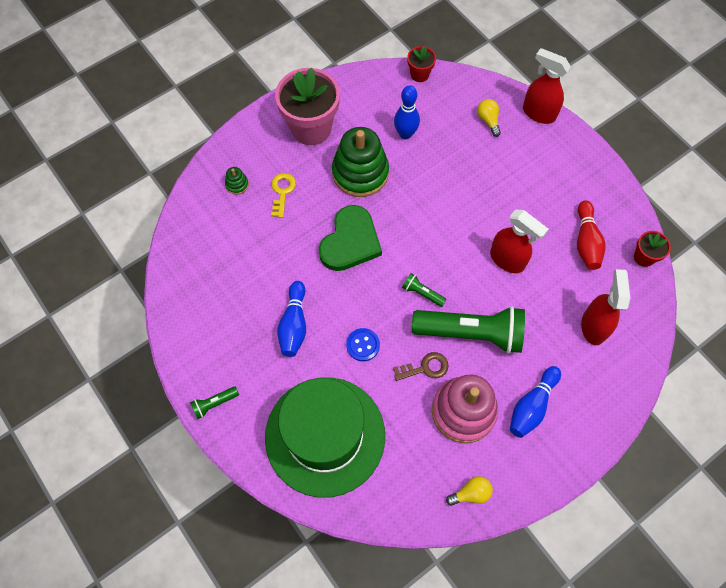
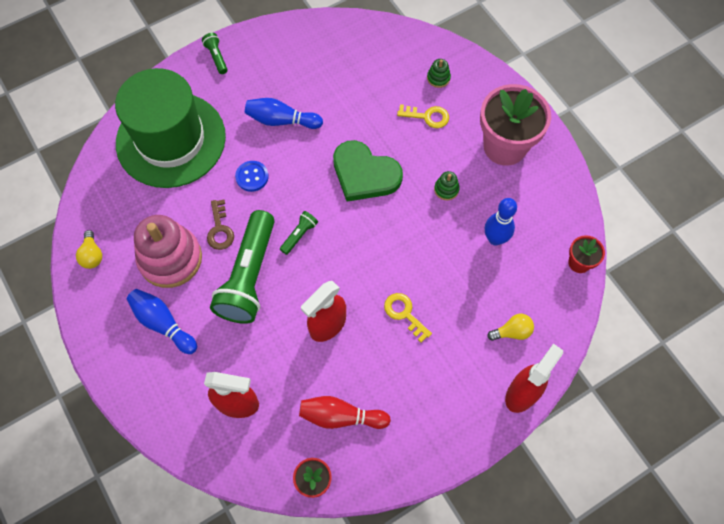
camera: 95 degrees right, 0 degrees up
green stacking toy [332,127,389,197] -> green stacking toy [434,171,460,200], size x0.41
none -> yellow key [384,293,432,342]

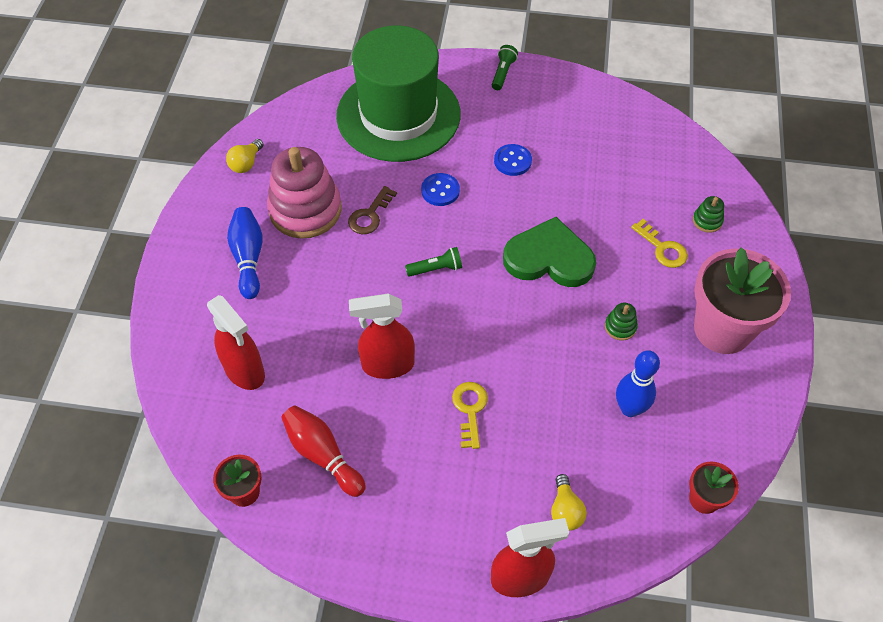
camera: 40 degrees right, 10 degrees down
green flashlight [210,210,274,324] -> none
blue bowling pin [245,98,323,129] -> blue button [494,144,532,176]
green heart [333,140,403,202] -> green heart turned 120 degrees clockwise [503,217,596,287]
yellow light bulb [487,314,534,341] -> yellow light bulb turned 60 degrees clockwise [551,474,587,531]

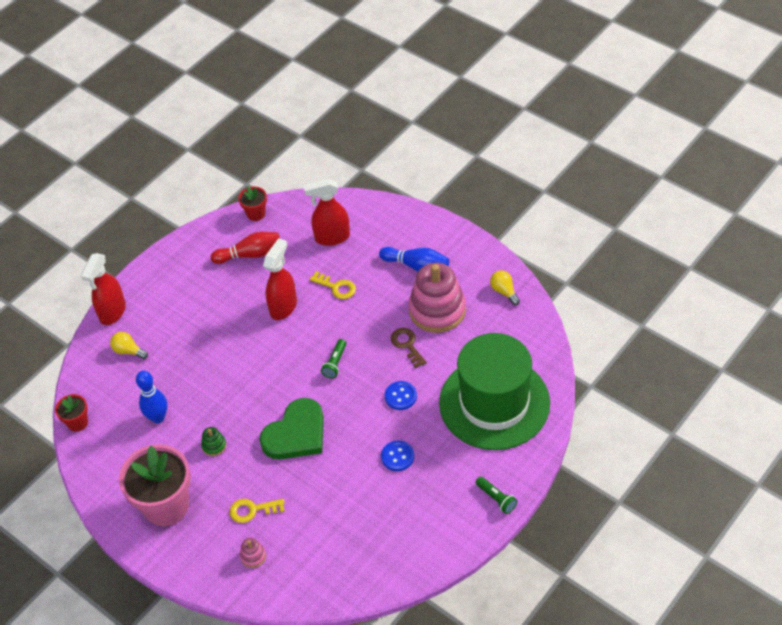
camera: 125 degrees right, 5 degrees down
yellow key [452,382,488,449] -> yellow key moved to [310,271,356,299]
green stacking toy [693,196,724,233] -> pink stacking toy [240,538,266,568]

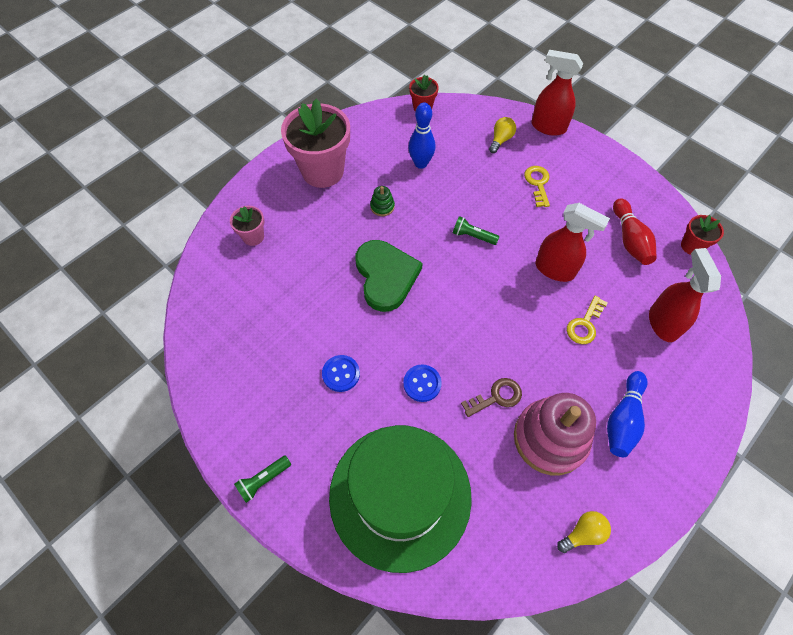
camera: 90 degrees right, 10 degrees up
yellow key [230,499,285,523] -> yellow key moved to [524,166,550,207]
pink stacking toy [240,538,266,568] -> pink flower pot [230,206,264,246]
green heart [259,398,324,460] -> green heart turned 150 degrees counterclockwise [355,240,423,312]
green flashlight [321,339,346,379] -> green flashlight moved to [453,216,500,245]

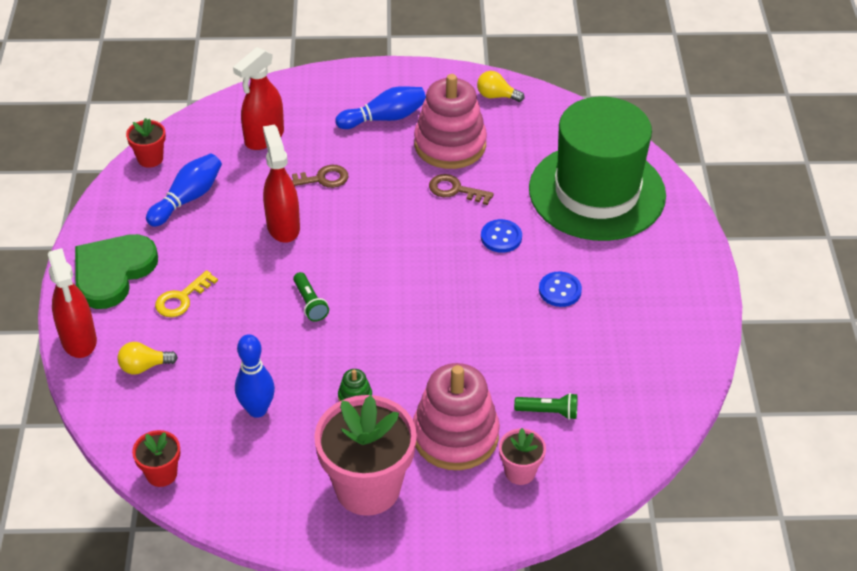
camera: 135 degrees left, 15 degrees down
green flashlight [234,455,291,503] -> green flashlight moved to [514,393,577,420]
green heart [355,240,423,312] -> green heart moved to [75,234,158,309]
yellow key [567,296,608,344] -> brown key [292,165,348,188]
red bowling pin [613,198,657,265] -> blue bowling pin [146,154,222,227]
none -> pink stacking toy [413,363,500,470]

